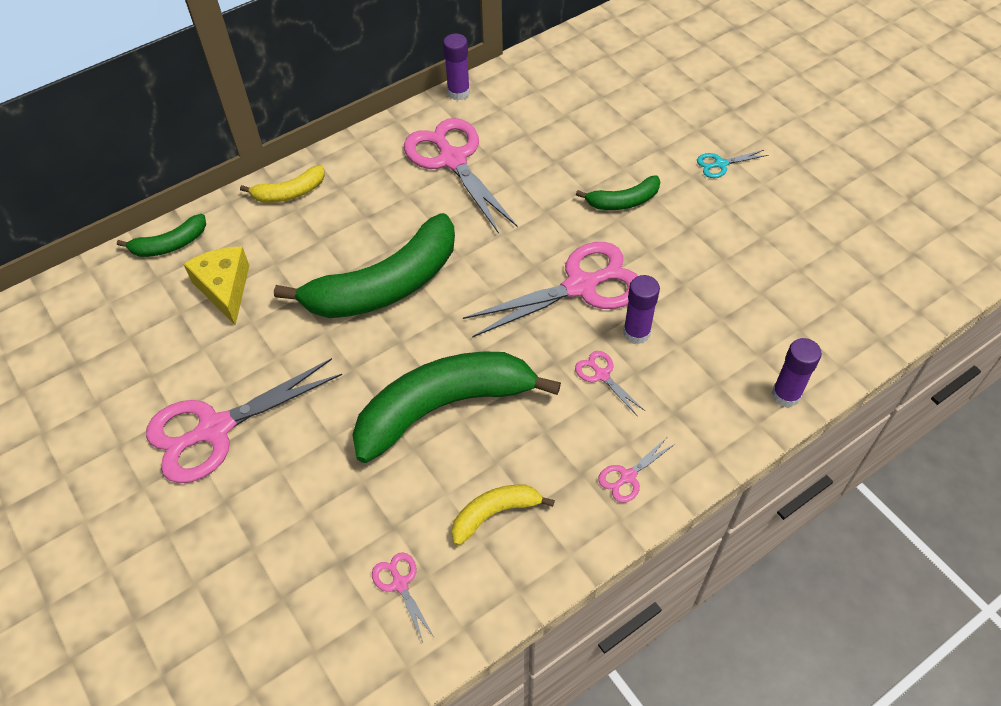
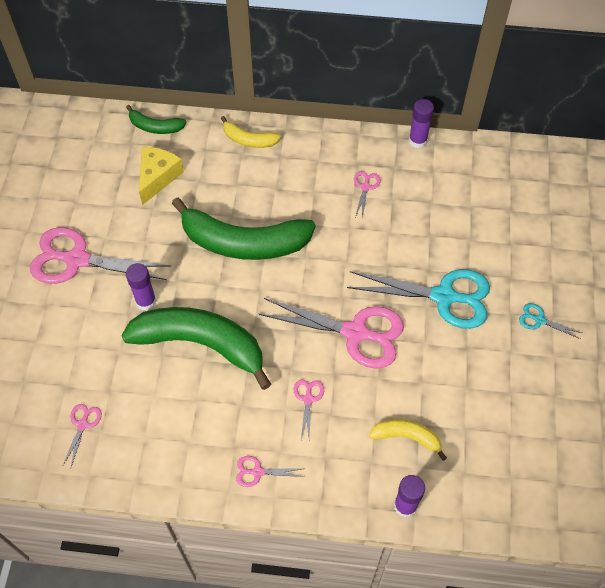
camera: 40 degrees right, 5 degrees up
pink scissors [404,118,518,234] -> pink scissors [354,171,381,218], size x0.44
yellow banana [452,485,555,546] -> yellow banana moved to [369,419,447,461]
green banana [576,175,660,210] -> turquoise scissors [347,269,490,329]
purple glue stick [623,275,660,344] -> purple glue stick moved to [126,263,157,311]

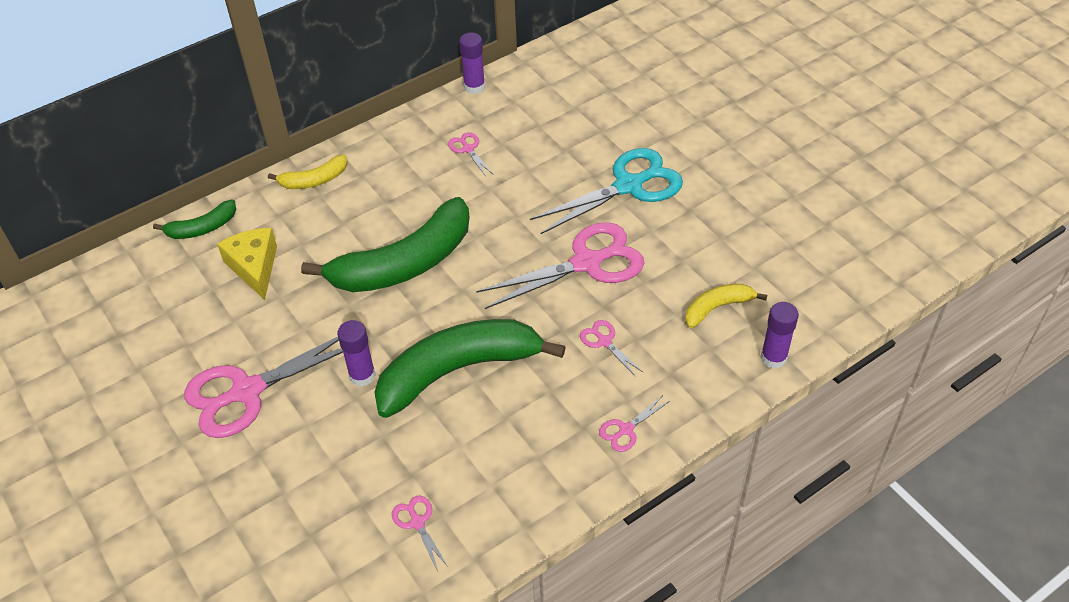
camera: 40 degrees left, 10 degrees down
turquoise scissors [519,303,582,339] -> none

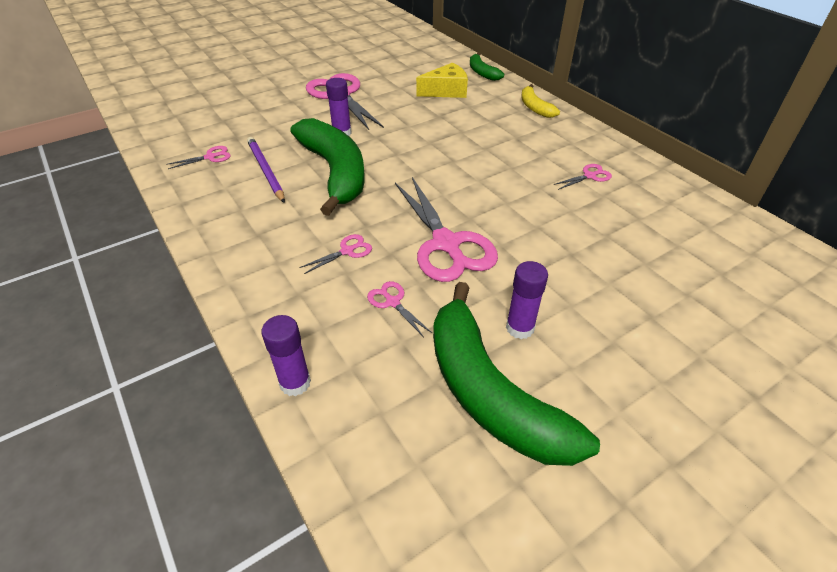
camera: 90 degrees right, 5 degrees down
green banana [301,197,469,292] -> green banana moved to [433,282,600,466]
purple glue stick [459,32,485,94] -> purple glue stick moved to [506,261,548,339]
turquoise scissors [530,148,683,234] -> none
pink scissors [599,395,671,452] -> pink scissors moved to [367,281,432,337]
yellow banana [685,284,767,328] -> none
none -> purple pencil [247,137,285,203]

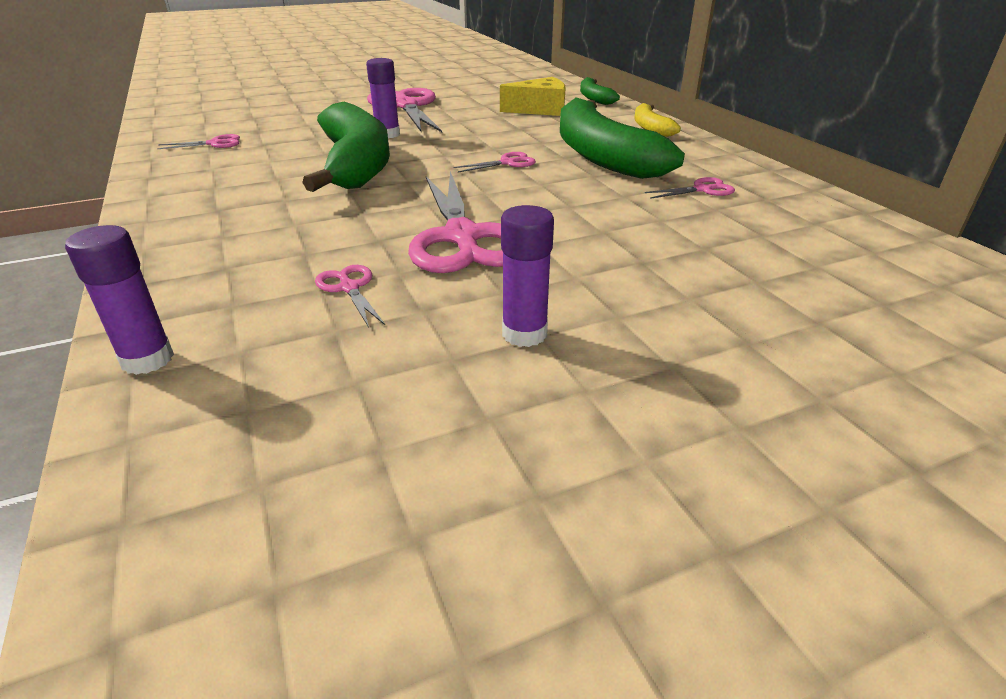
camera: 10 degrees right, 10 degrees down
purple pencil [247,137,285,203] -> none
pink scissors [299,234,372,274] -> pink scissors moved to [454,152,536,172]
green banana [433,282,600,466] -> green banana moved to [560,98,685,179]

